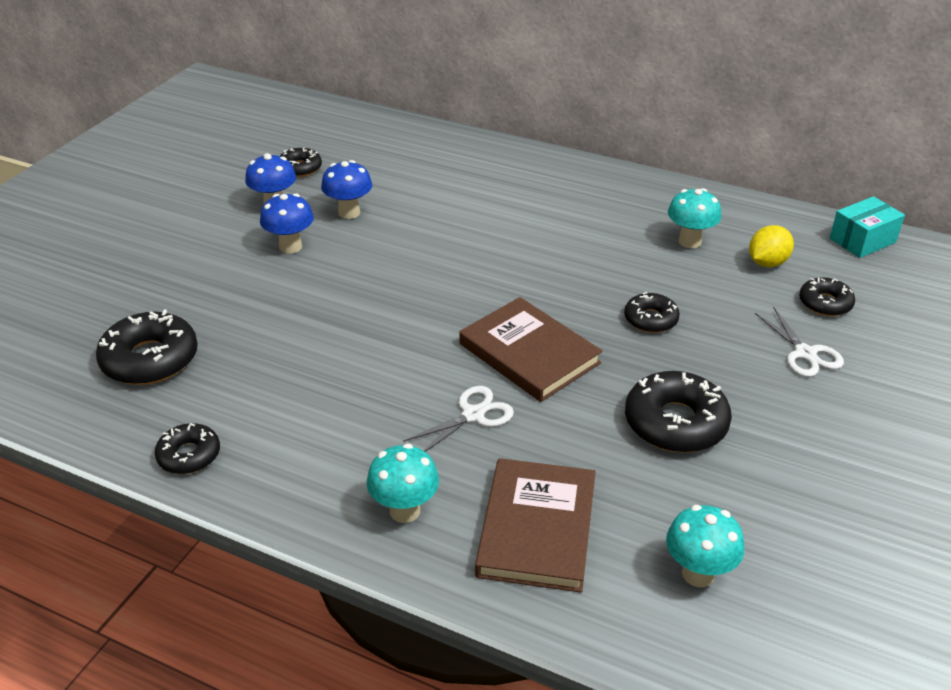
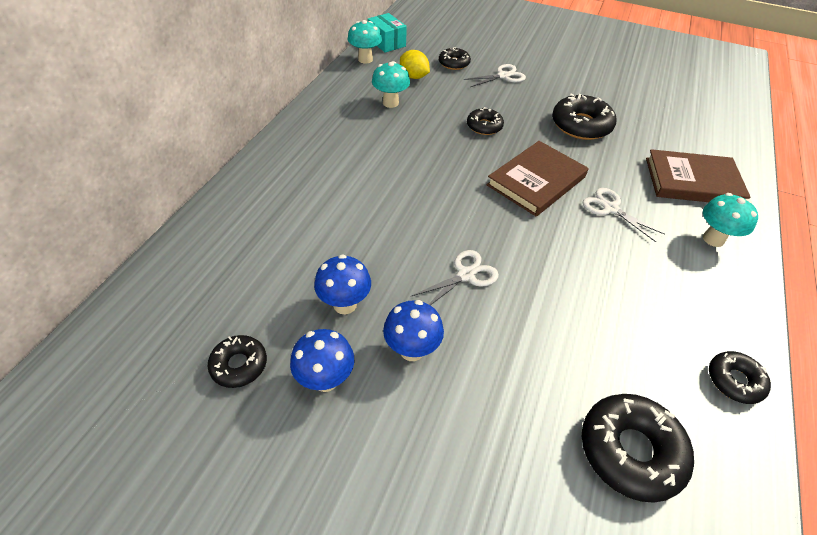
camera: 95 degrees left, 10 degrees up
turquoise mushroom [666,505,744,587] -> turquoise mushroom moved to [348,20,382,64]
none -> white scissors [412,250,499,305]

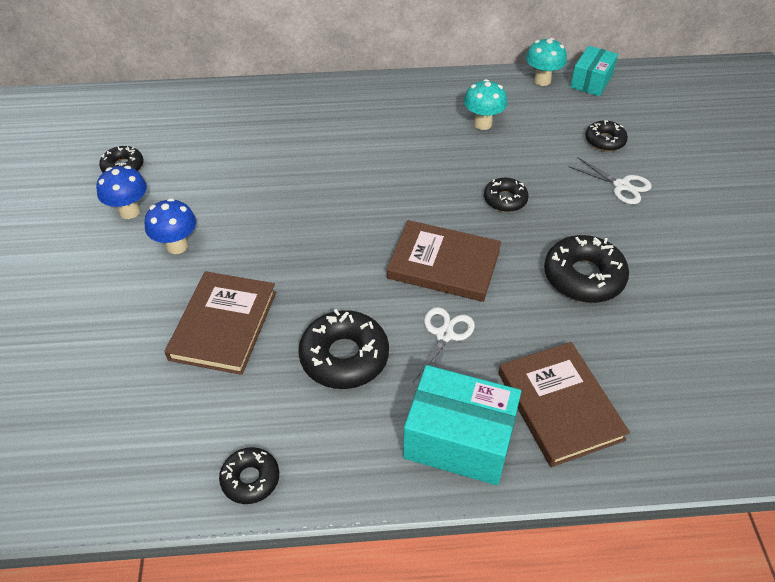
camera: 65 degrees right, 0 degrees up
blue mushroom [314,254,371,314] -> none
yellow lemon [400,50,430,79] -> none
white scissors [412,250,499,305] -> none
black donut [582,394,694,503] -> black donut moved to [298,309,389,389]
turquoise mushroom [703,193,758,247] -> turquoise box [403,365,521,485]
none -> brown book [165,271,276,375]

